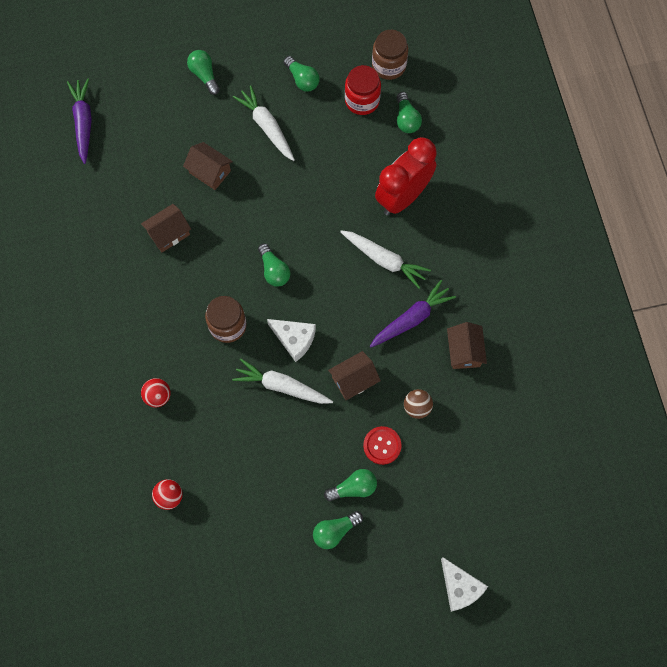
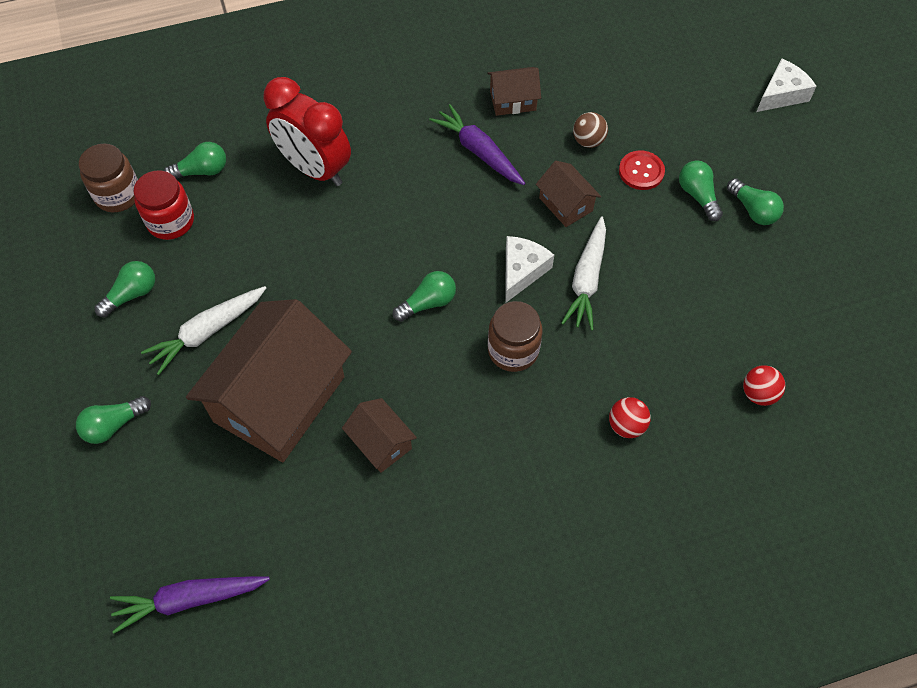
camera: 95 degrees left, 10 degrees down
brown house [183,142,233,190] -> brown house [186,299,352,462], size x2.21
white carrot [340,230,431,289] -> none

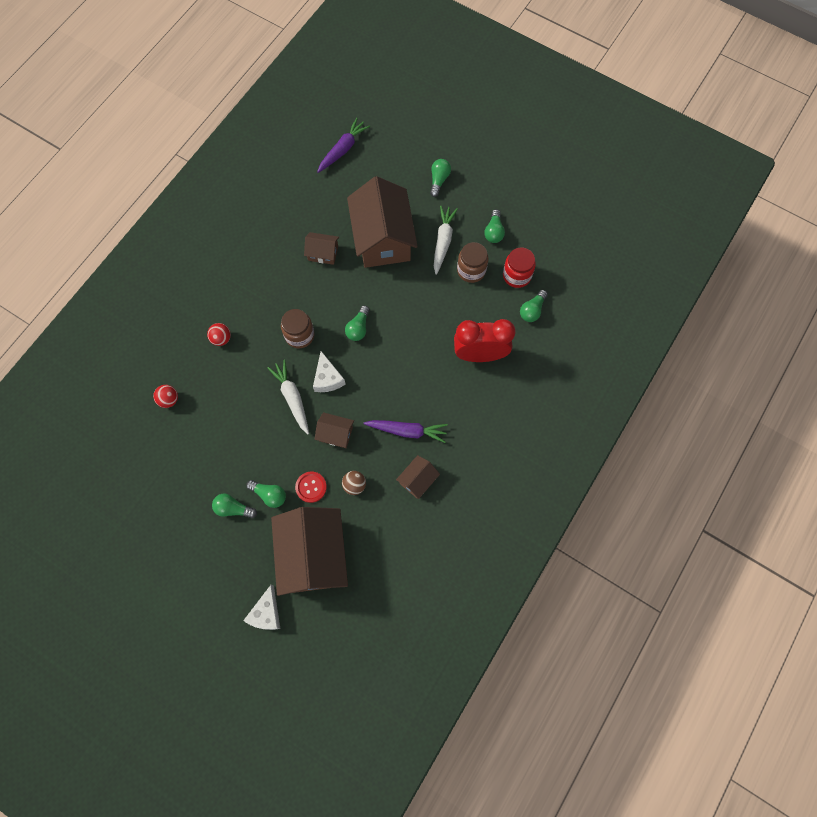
camera: 140 degrees right, 10 degrees up
brown jar [79,144,138,212] -> brown jar moved to [457,242,489,283]
none -> brown house [271,507,348,596]

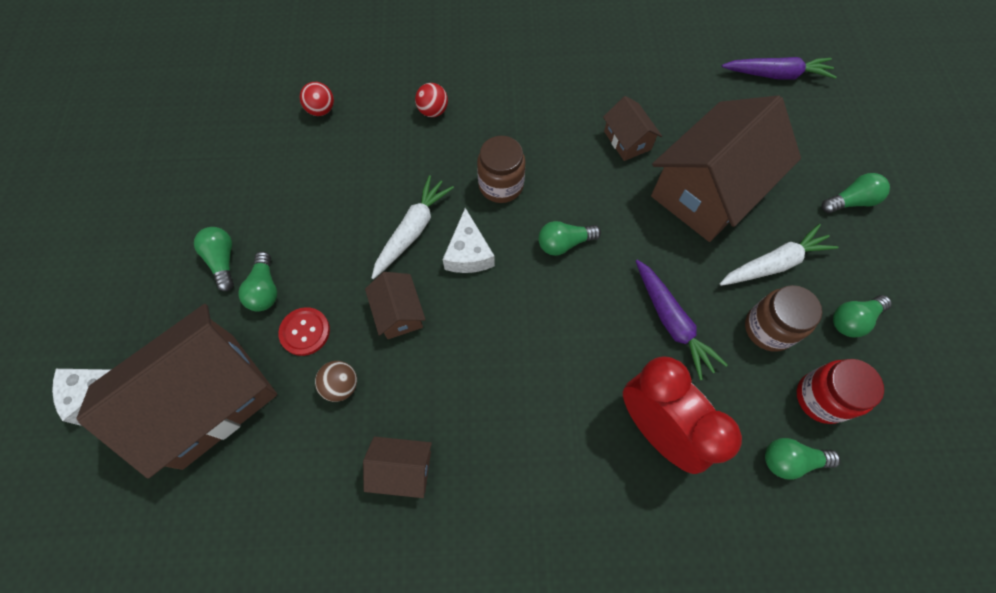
camera: 55 degrees right, 5 degrees down
white cheese [313,351,345,392] -> white cheese turned 45 degrees counterclockwise [442,208,495,273]
purple carrot [364,420,448,443] -> purple carrot moved to [636,260,727,380]

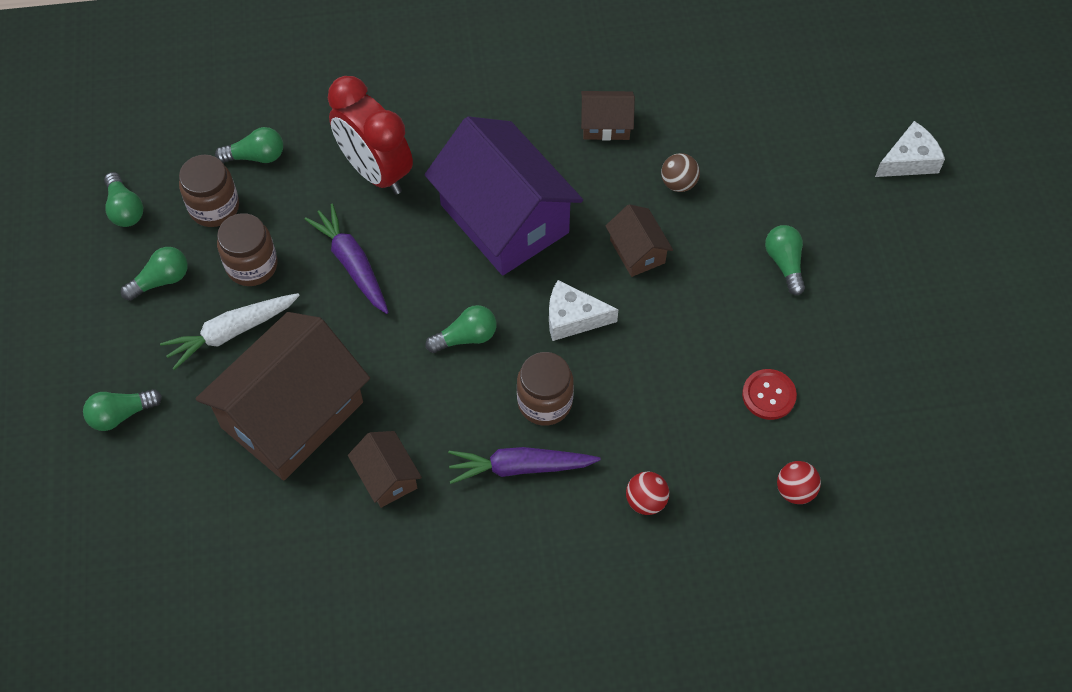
camera: 175 degrees right, 5 degrees down
brown house [76,304,277,479] -> none
green light bulb [194,227,234,291] -> green light bulb moved to [104,172,143,227]
red button [278,307,330,356] -> red button moved to [742,369,797,420]
white carrot [372,175,454,279] -> none
white cheese [442,208,495,273] -> white cheese turned 75 degrees counterclockwise [549,280,619,341]
purple carrot [722,57,837,80] -> purple carrot moved to [448,447,601,484]
red jar [797,359,884,424] -> brown jar [179,155,239,227]
none -> purple house [425,116,583,276]

